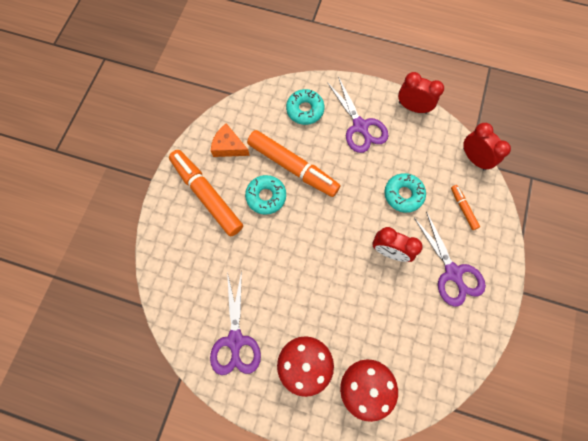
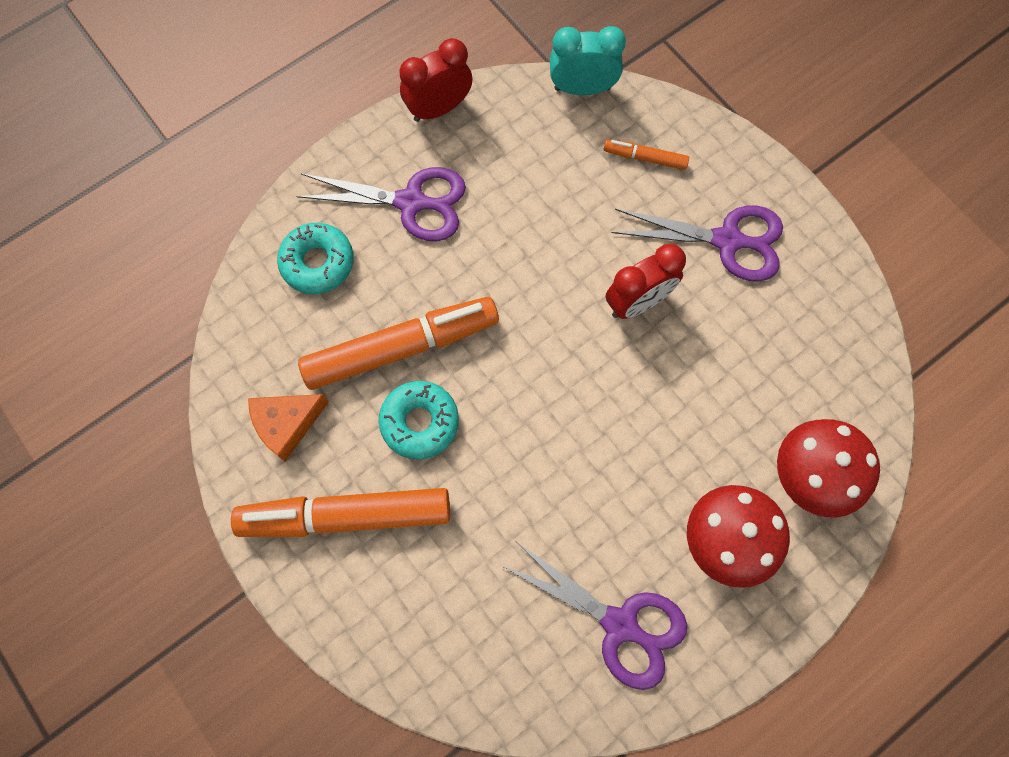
camera: 55 degrees left, 0 degrees up
turquoise donut [385,173,426,213] -> none
red clock [463,123,511,171] -> turquoise clock [550,26,626,95]

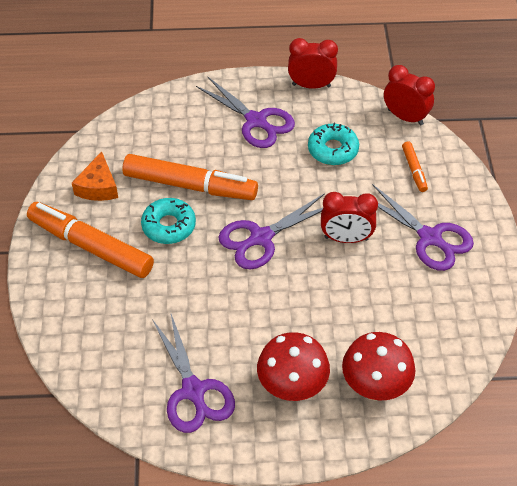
camera: 35 degrees right, 20 degrees down
orange cheese [248,394,329,462] -> orange cheese turned 90 degrees counterclockwise [72,151,118,201]
turquoise donut [277,223,354,294] -> turquoise donut moved to [308,123,359,165]
turquoise clock [550,26,626,95] -> red clock [384,65,435,125]
orange marker [604,139,689,170] -> orange marker turned 150 degrees counterclockwise [402,142,428,192]
none -> purple scissors [218,193,325,269]

